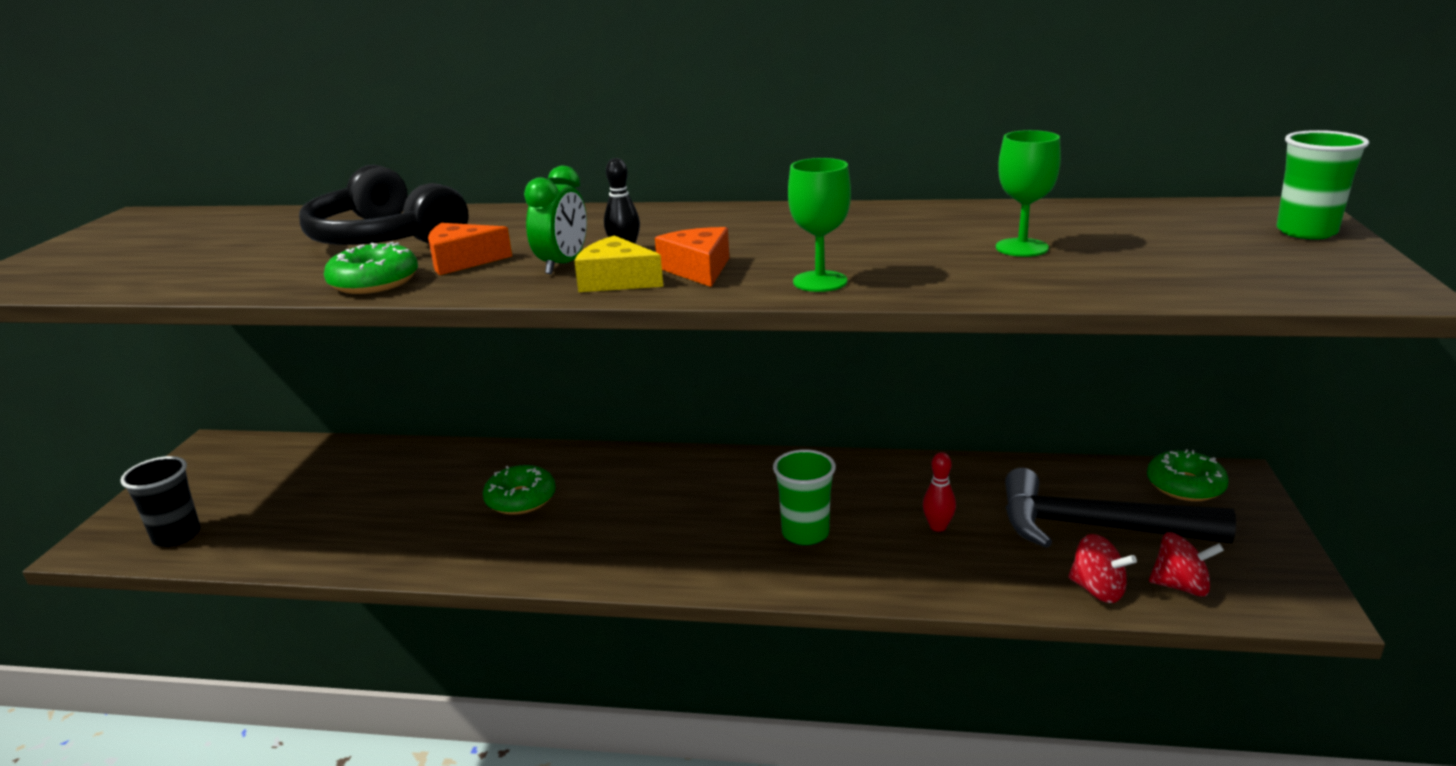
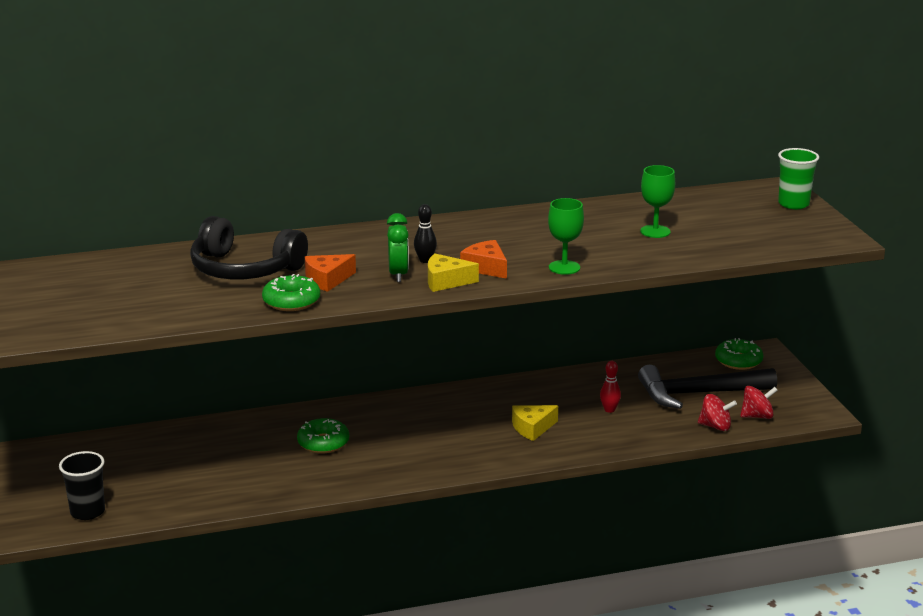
camera: 25 degrees left, 0 degrees up
green cup [773,449,836,545] -> yellow cheese [512,405,558,441]

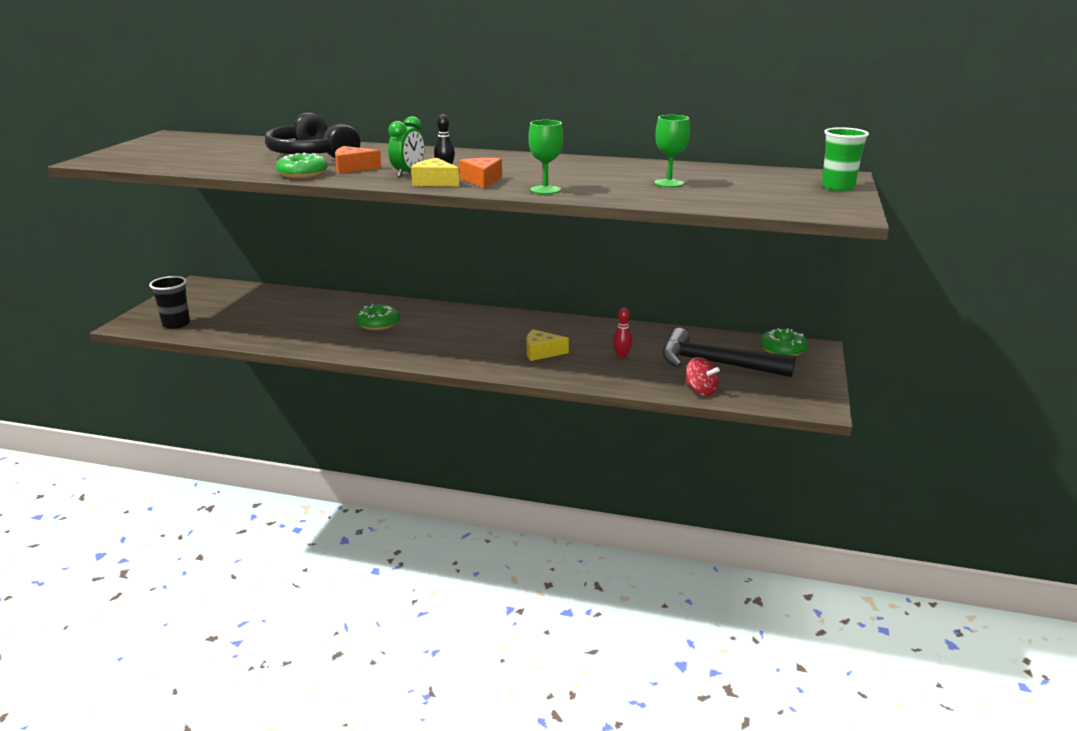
camera: 30 degrees right, 0 degrees up
red spinning top [740,386,778,419] -> none

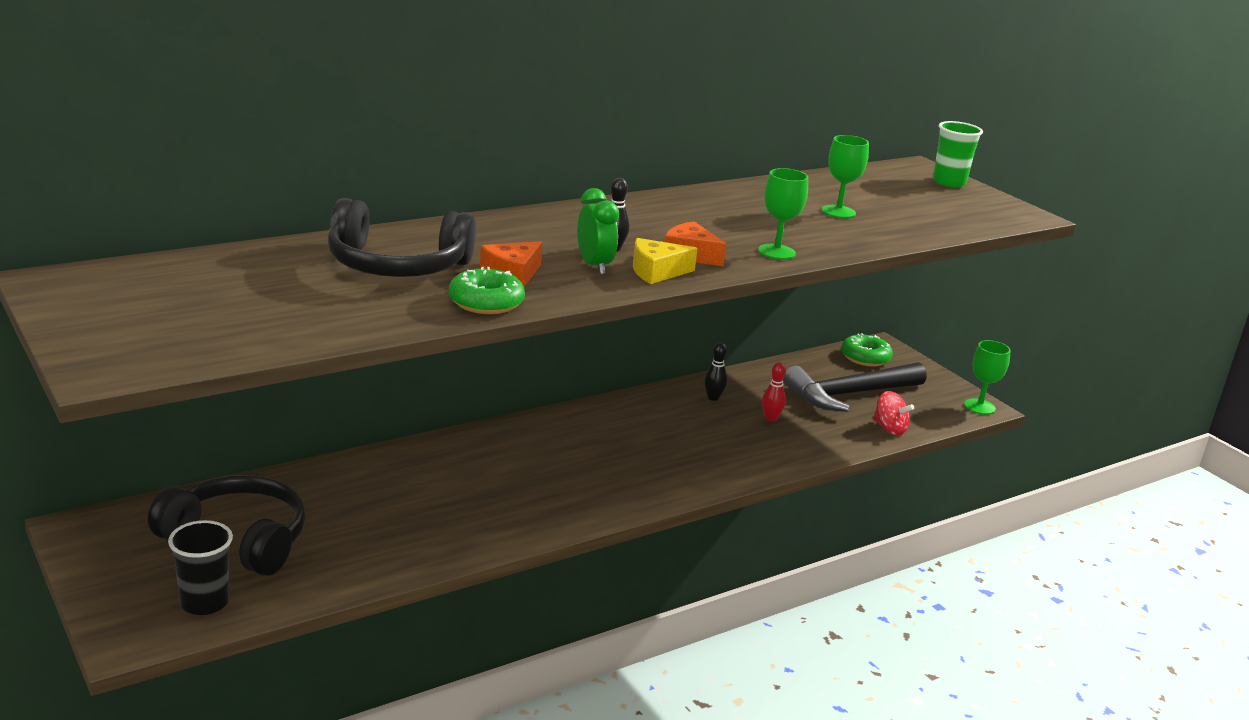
camera: 50 degrees left, 0 degrees up
green donut [356,304,400,330] -> none
yellow cheese [527,329,569,361] -> none
red spinning top [686,357,720,396] -> red spinning top turned 45 degrees clockwise [873,391,914,435]
none -> black headphones [148,475,306,576]
none -> black bowling pin [704,343,727,401]
none -> green goblet [964,340,1011,415]

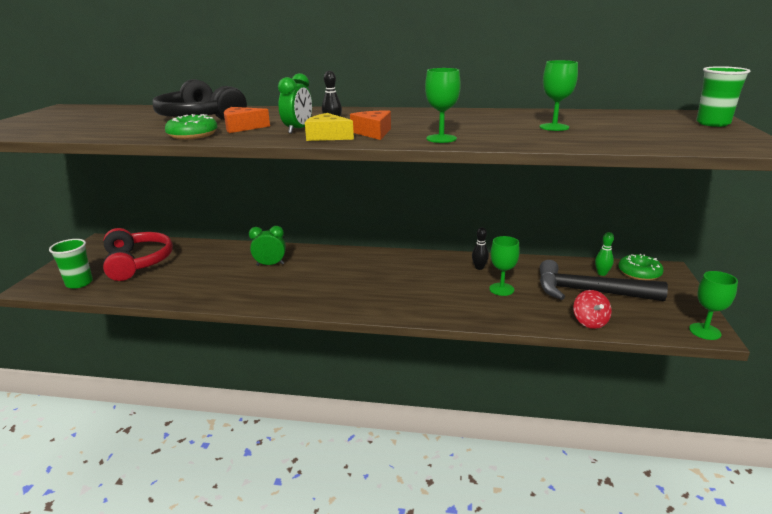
camera: 45 degrees right, 0 degrees up
black headphones [148,475,306,576] -> red headphones [103,228,173,281]
black cup [168,520,233,615] -> green cup [49,239,93,289]
red bowling pin [762,362,786,421] -> green goblet [489,236,520,296]
none -> green clock [249,226,286,266]
none -> green bowling pin [595,232,614,276]

